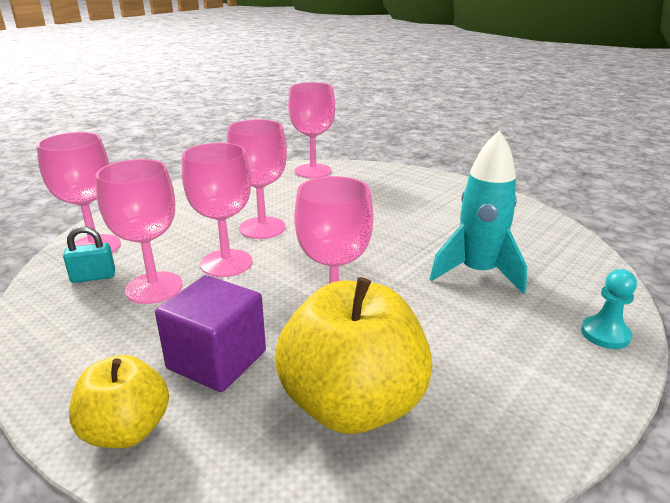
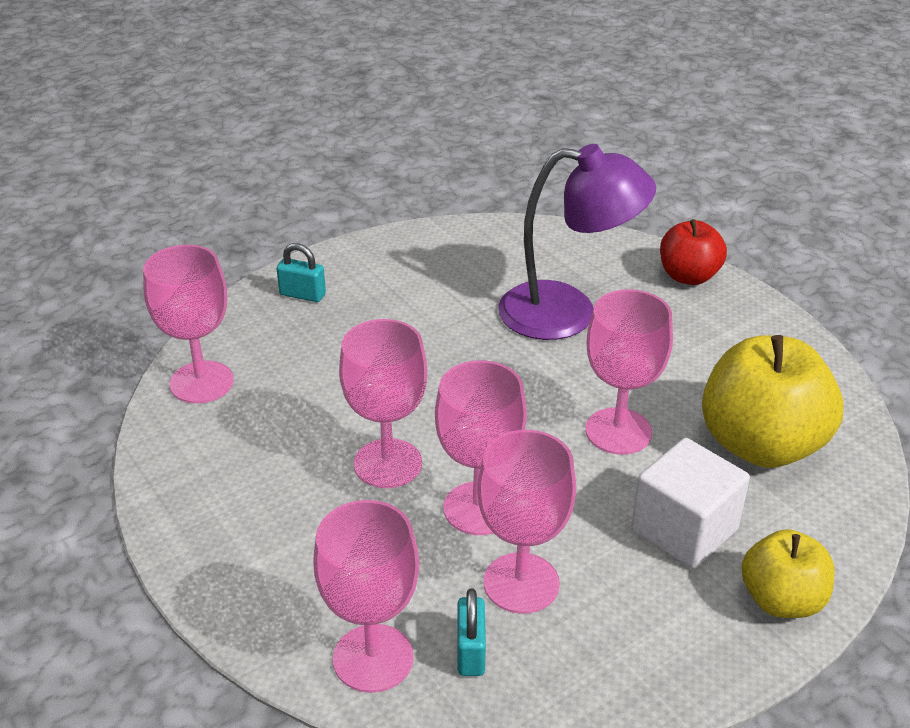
camera: 75 degrees left, 10 degrees up
purple cube [155,275,266,392] -> white cube [631,438,750,569]
turquoise rocket [430,130,527,294] -> purple lamp [498,144,656,340]
turquoise pawn [581,269,637,349] -> red apple [660,219,727,285]
none -> turquoise padlock [277,243,326,302]

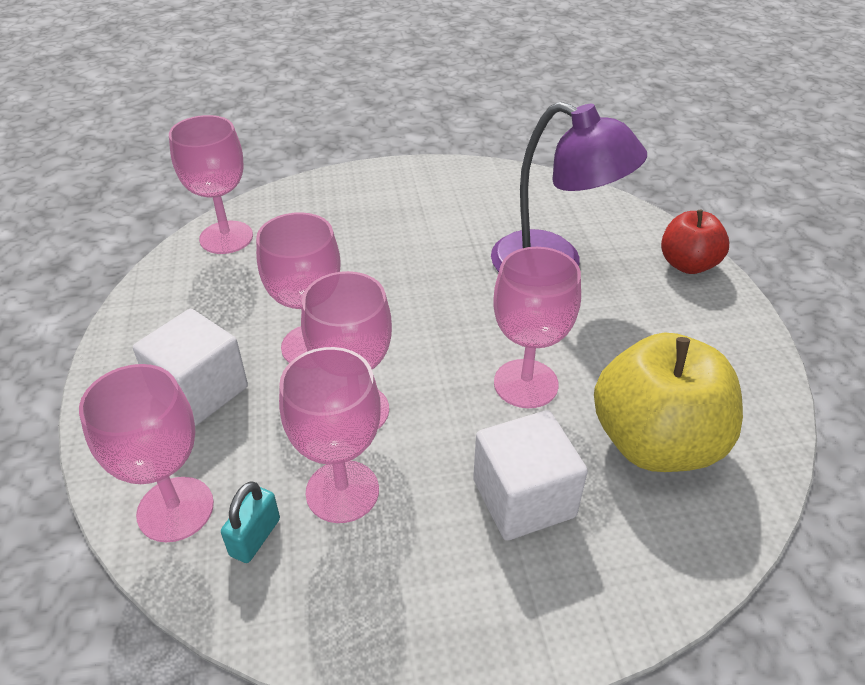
camera: 25 degrees right, 5 degrees up
turquoise padlock [277,243,326,302] -> none
yellow apple [741,529,835,618] -> none
none -> white cube [133,309,248,426]

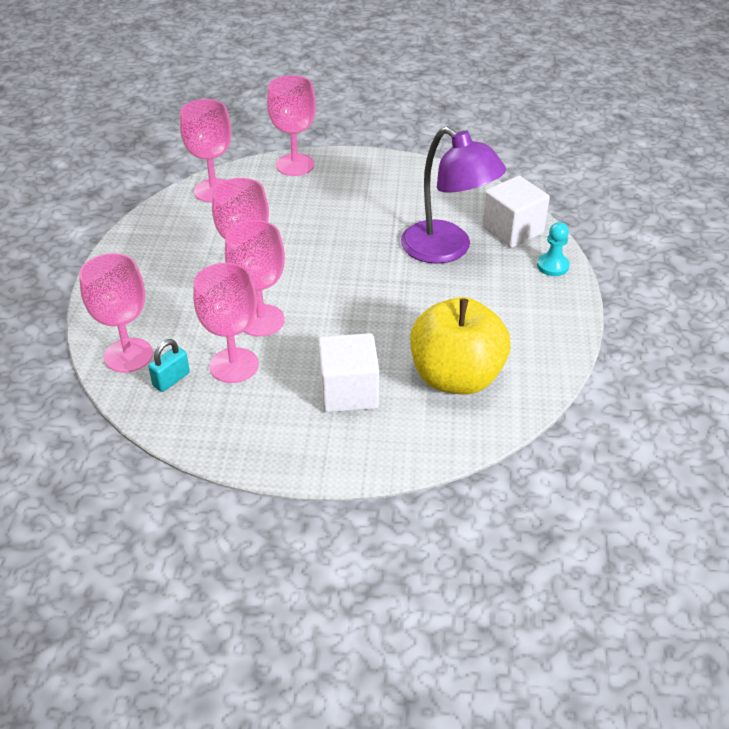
camera: 15 degrees right, 0 degrees up
white cube [133,309,248,426] -> white cube moved to [482,176,550,248]
pink goblet [493,247,581,408] -> pink goblet moved to [267,75,316,176]
red apple [661,210,729,274] -> turquoise pawn [537,222,570,276]

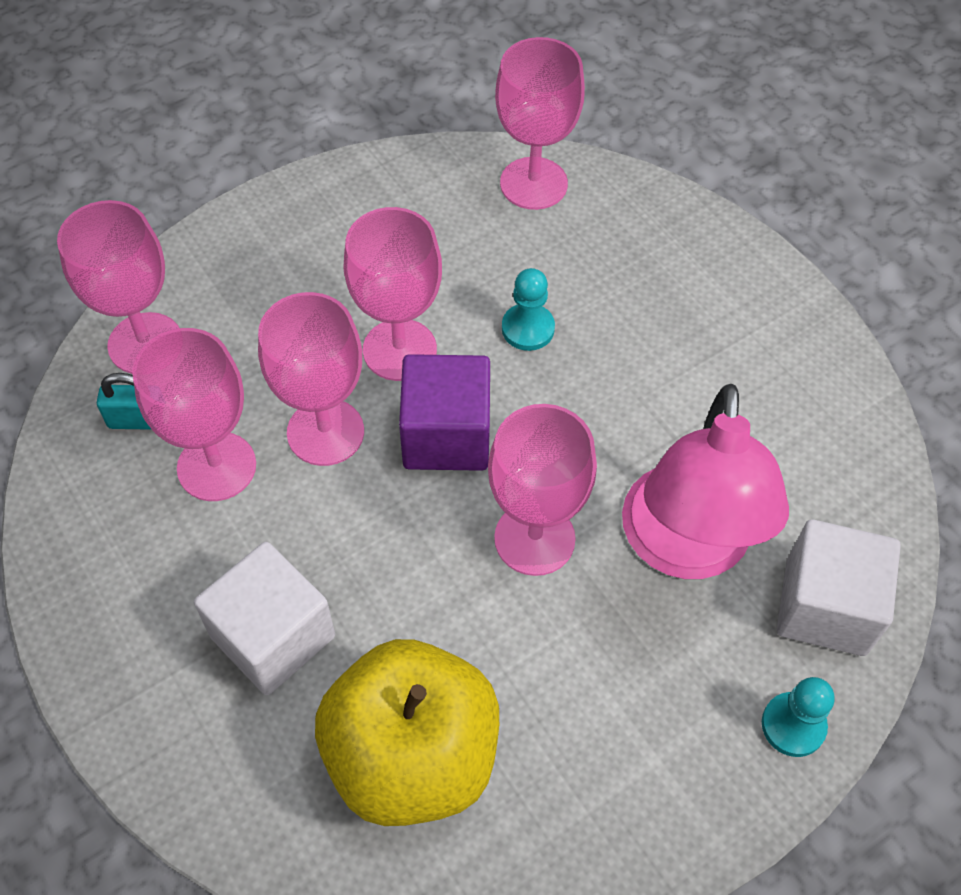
camera: 50 degrees right, 15 degrees up
pink goblet [267,75,316,176] -> pink goblet moved to [488,404,597,576]
purple lamp [401,126,506,264] -> pink lamp [622,384,789,579]
none -> purple cube [399,354,490,471]
none -> turquoise pawn [502,268,555,351]

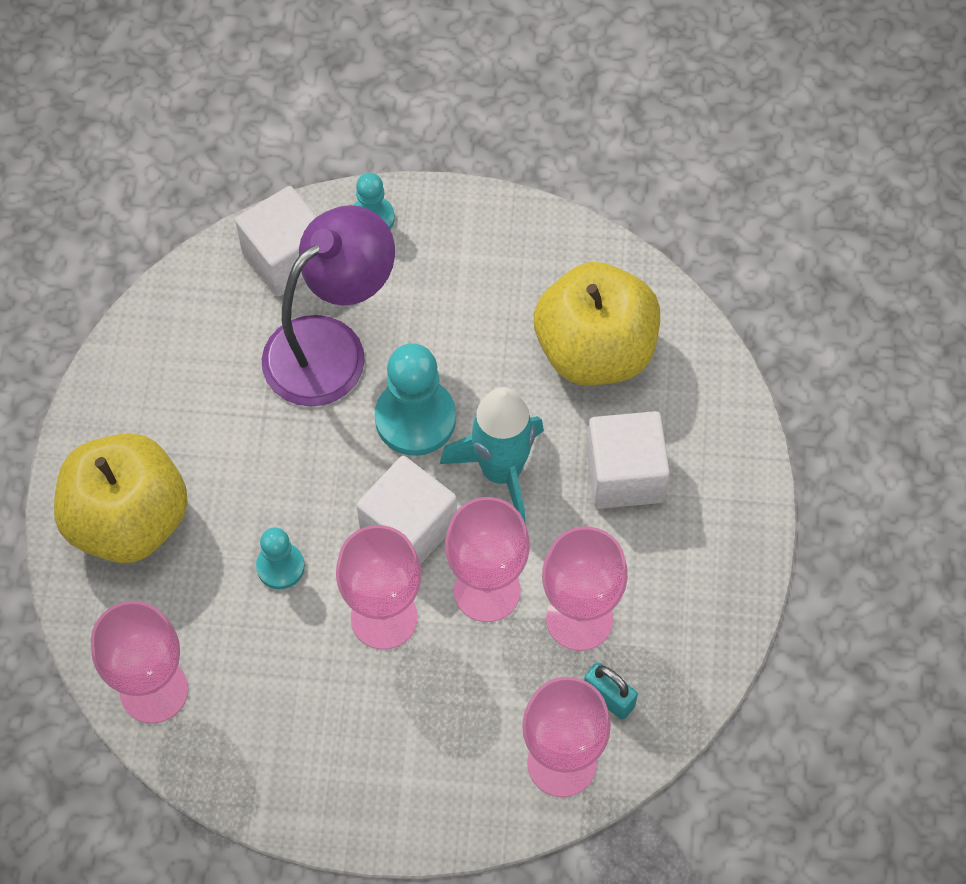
camera: 140 degrees left, 5 degrees up
purple cube [399,354,490,471] -> white cube [357,456,457,565]
pink goblet [488,404,597,576] -> turquoise pawn [375,343,456,456]
pink lamp [622,384,789,579] -> purple lamp [262,205,395,407]
none -> yellow apple [54,433,188,563]
none -> turquoise rocket [440,387,544,522]

